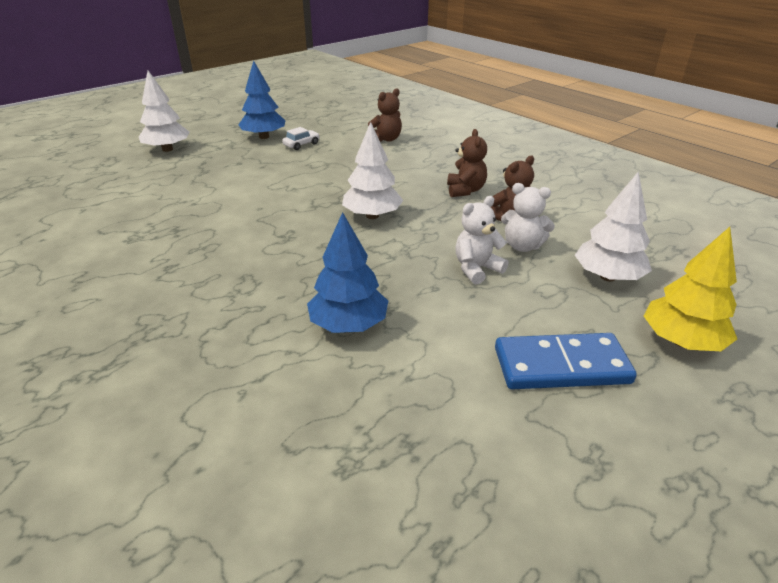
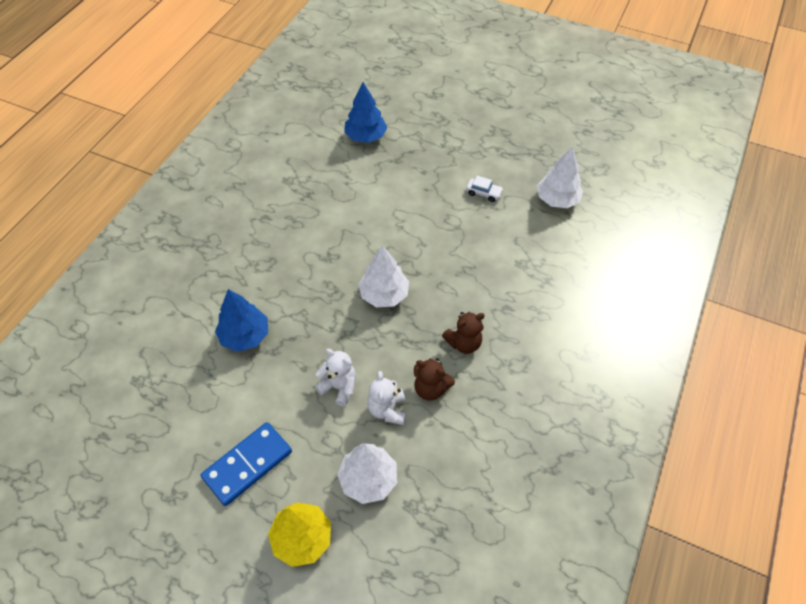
camera: 65 degrees right, 20 degrees up
white tree [139,71,190,152] -> white tree moved to [537,147,583,208]
blue tree [238,60,285,139] -> blue tree moved to [344,82,387,143]
brown teddy bear [368,88,402,142] -> none
blue domino [495,333,637,389] -> blue domino turned 75 degrees clockwise [201,422,292,506]

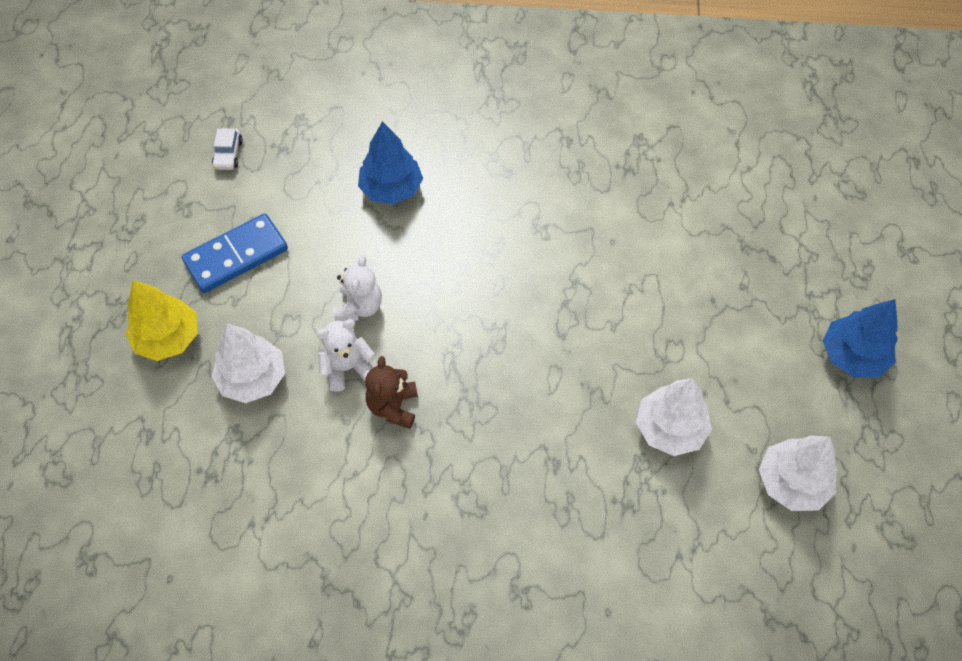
camera: 70 degrees right, 5 degrees up
blue domino [201,422,292,506] -> blue domino turned 60 degrees counterclockwise [182,213,288,293]
blue tree [344,82,387,143] -> blue tree moved to [823,299,898,378]
white tree [358,246,409,307] -> white tree moved to [636,378,712,456]
brown teddy bear [442,312,485,354] -> none
white car [466,176,503,202] -> white car moved to [212,128,243,170]

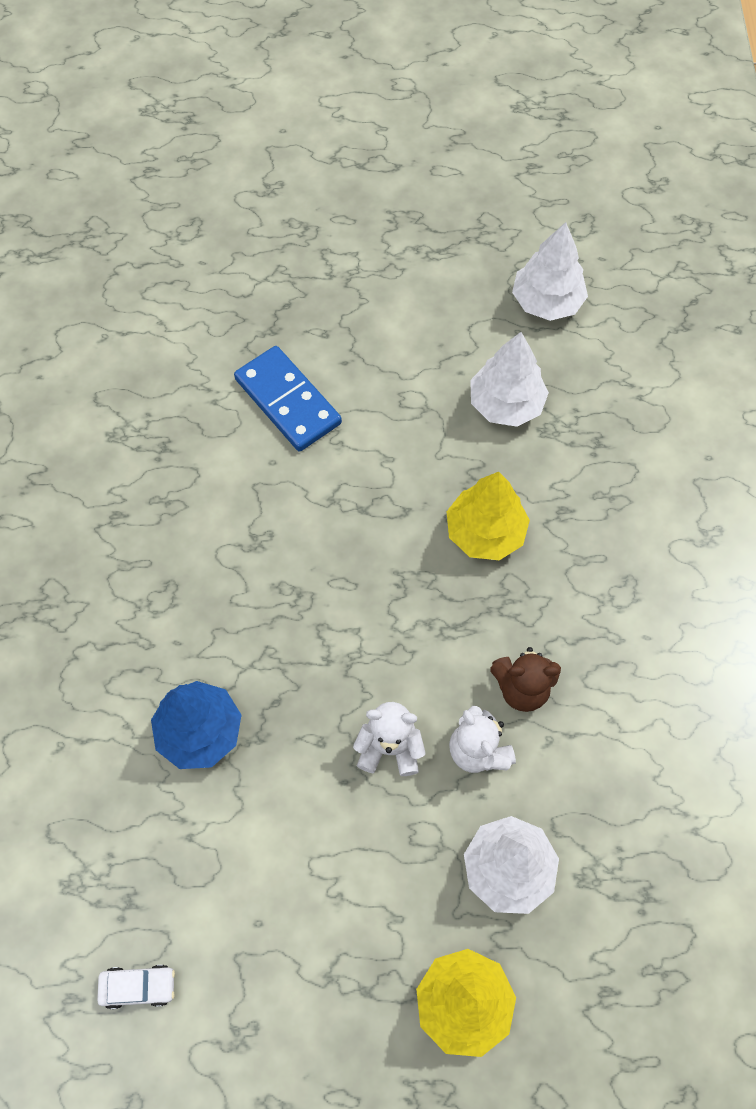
camera: 95 degrees left, 5 degrees up
blue domino [182,213,288,293] -> blue domino moved to [234,346,342,451]
blue tree [823,299,898,378] -> none
none -> yellow tree [447,472,530,560]

